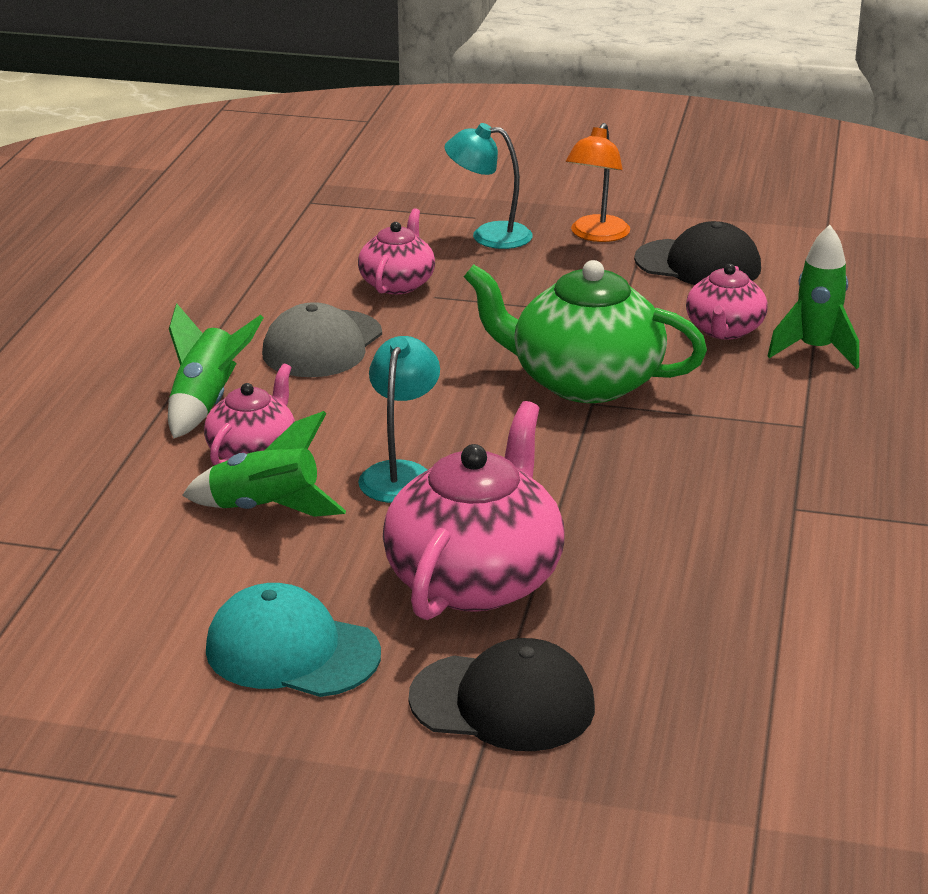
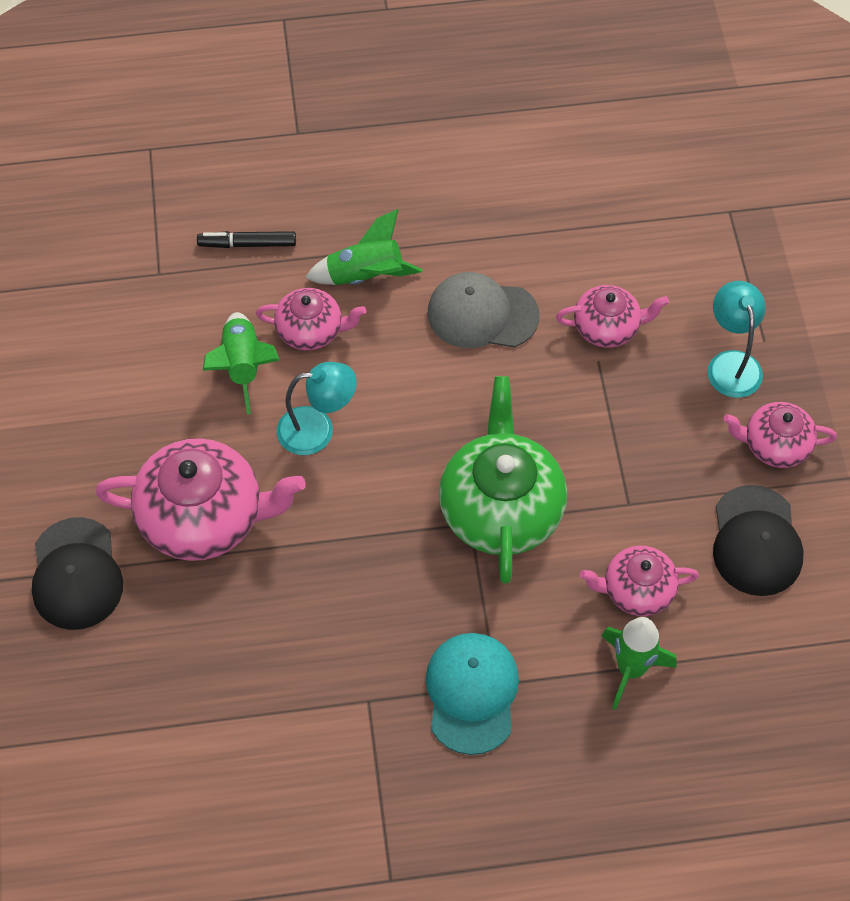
camera: 70 degrees right, 30 degrees up
turquoise cap [206,583,381,697] -> turquoise cap moved to [426,633,519,755]
orange lamp [566,123,630,242] -> pink teapot [723,402,837,468]
none -> black marker [197,231,296,248]

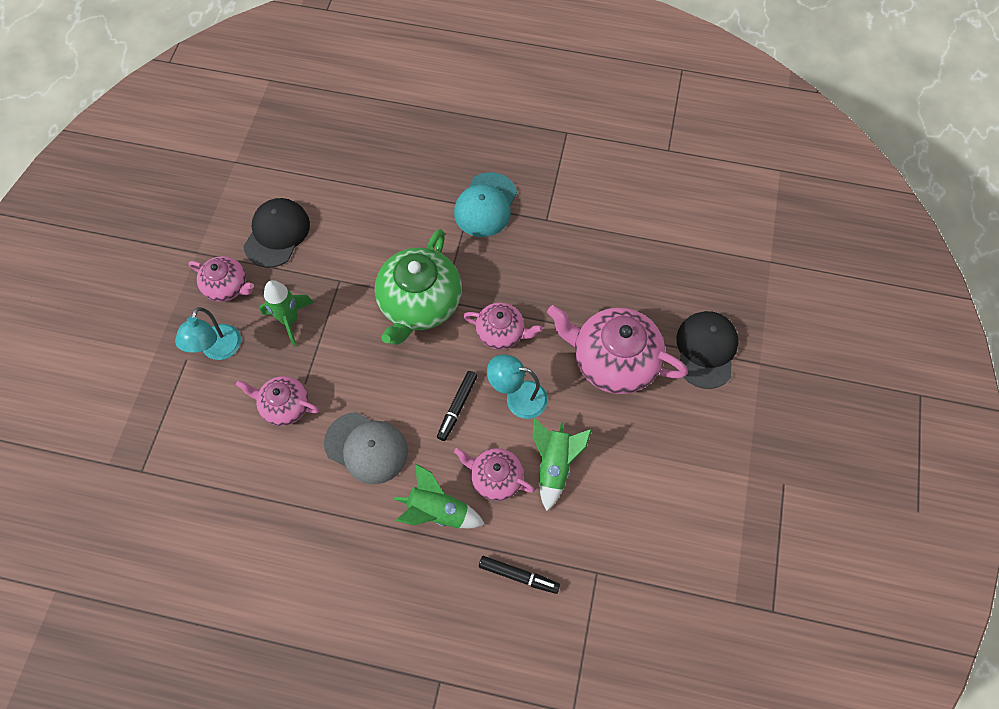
camera: 160 degrees left, 5 degrees up
pink teapot [580,546,699,616] -> pink teapot moved to [463,303,543,350]
green rocket [601,617,677,710] -> green rocket moved to [260,280,314,347]
none -> black marker [437,371,477,441]

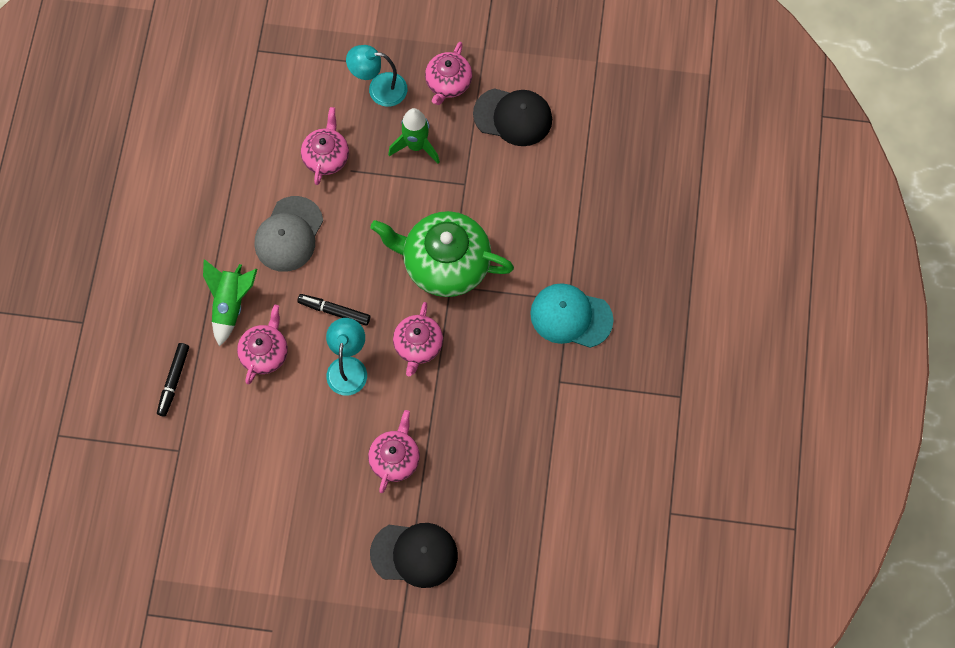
camera: 85 degrees right, 5 degrees up
green rocket [533,419,592,511] -> none
pink teapot [547,305,688,394] -> pink teapot [368,410,420,493], size x0.56

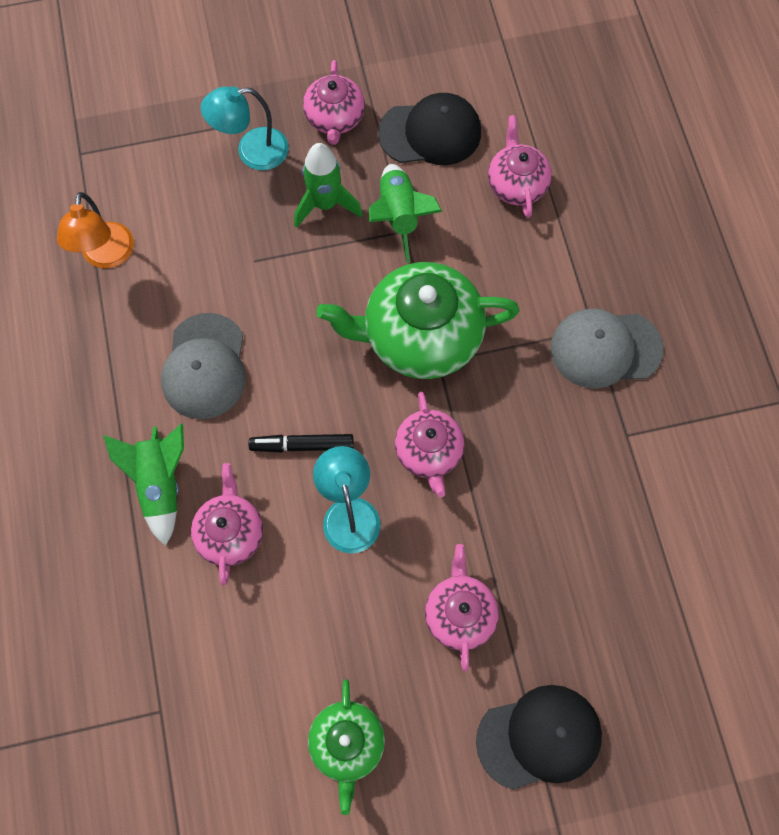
camera: 20 degrees left, 0 degrees up
black marker [157,343,189,417] -> none
pink teapot [301,107,349,185] -> pink teapot moved to [488,115,552,218]
turquoise cap [530,283,613,348] -> grey cap [551,309,663,389]
none -> orange lamp [57,192,134,268]
none -> green teapot [308,679,385,815]
none -> green rocket [369,164,442,263]

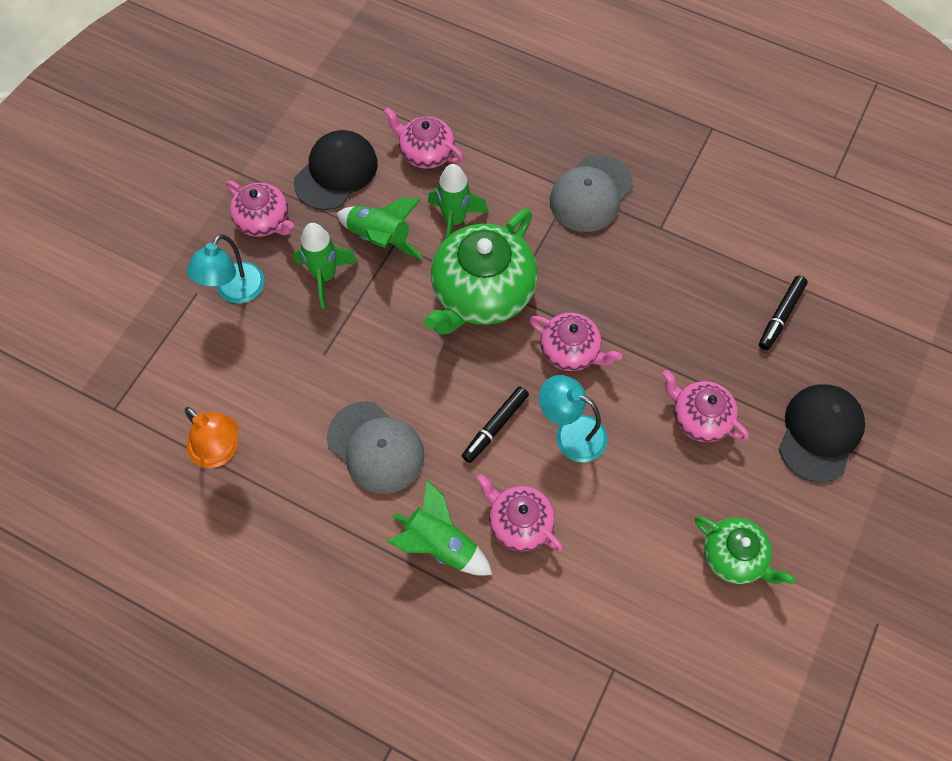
camera: 50 degrees left, 5 degrees down
none -> green rocket [428,164,488,238]
none -> black marker [759,276,808,350]

